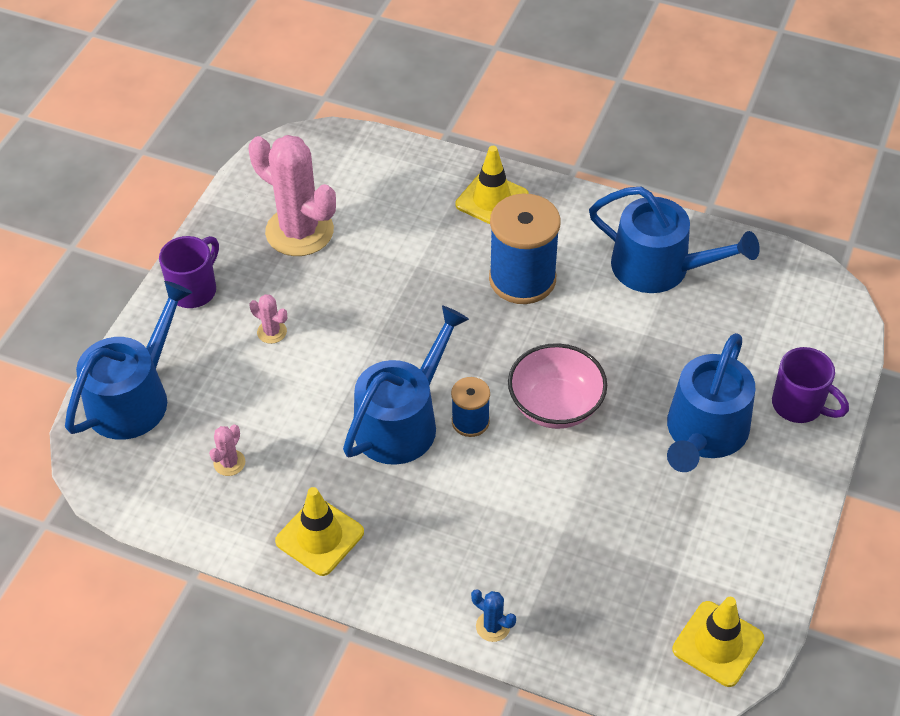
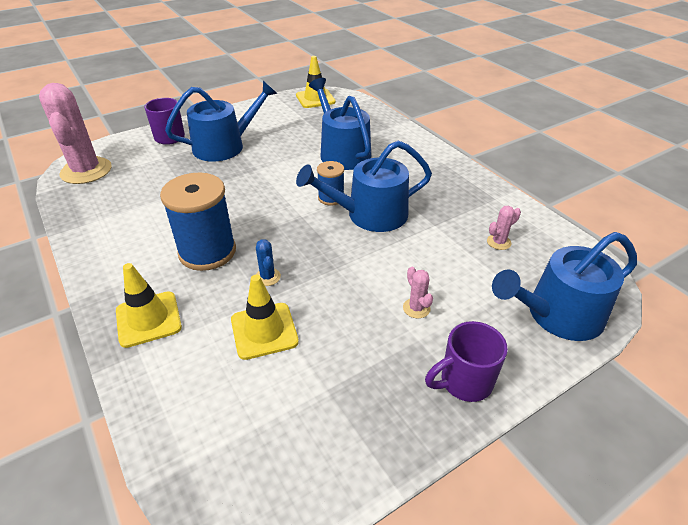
camera: 145 degrees left, 10 degrees down
pink cactus [248,135,336,256] -> pink cactus moved to [39,83,112,184]
yellow traffic cone [275,487,364,576] -> yellow traffic cone moved to [231,275,299,360]
blue cactus [471,589,516,642] -> blue cactus moved to [256,239,281,286]
pink bowl [508,343,607,429] -> none
blue watering can [589,186,760,293] -> blue watering can moved to [309,78,371,170]

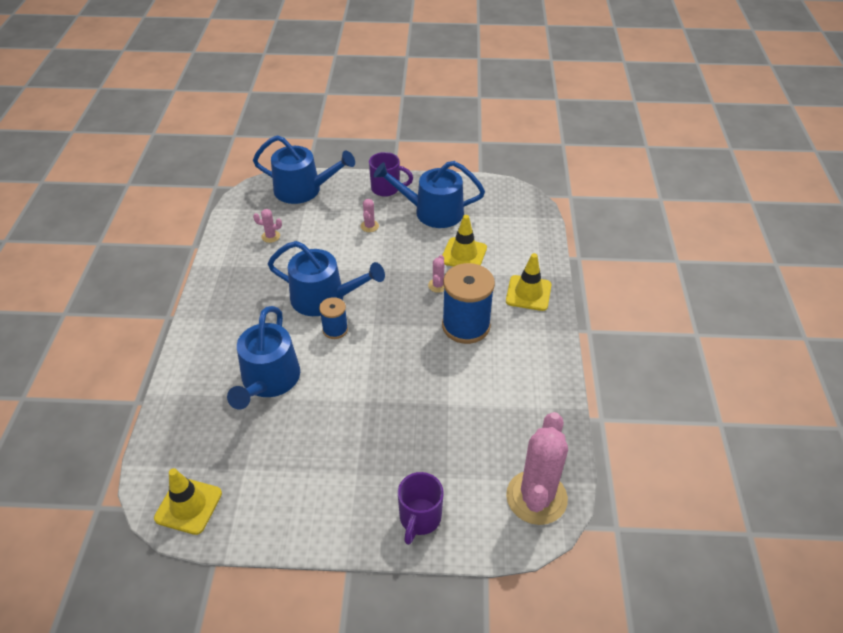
camera: 145 degrees left, 5 degrees up
blue watering can [165,81,278,162] -> blue watering can moved to [373,161,485,228]
blue cactus [256,239,281,286] -> pink cactus [428,255,445,293]

